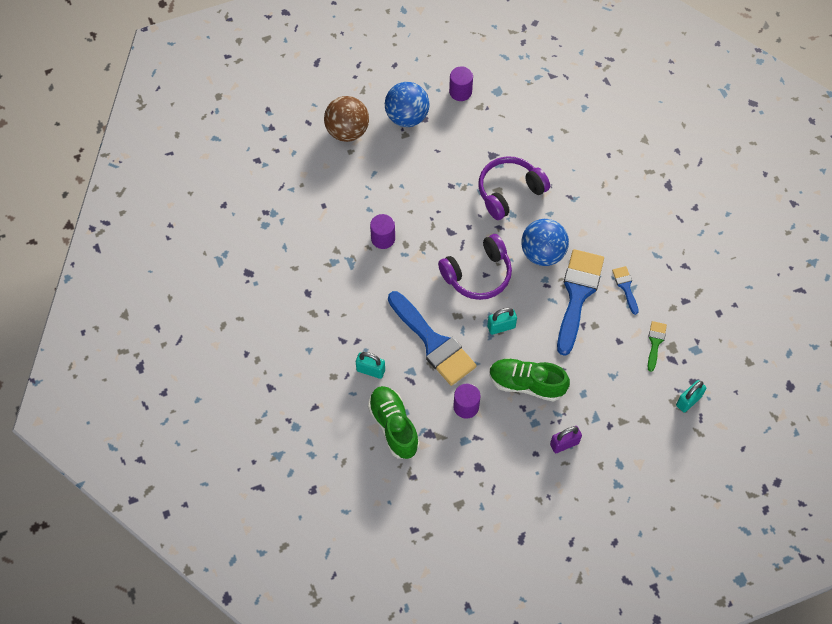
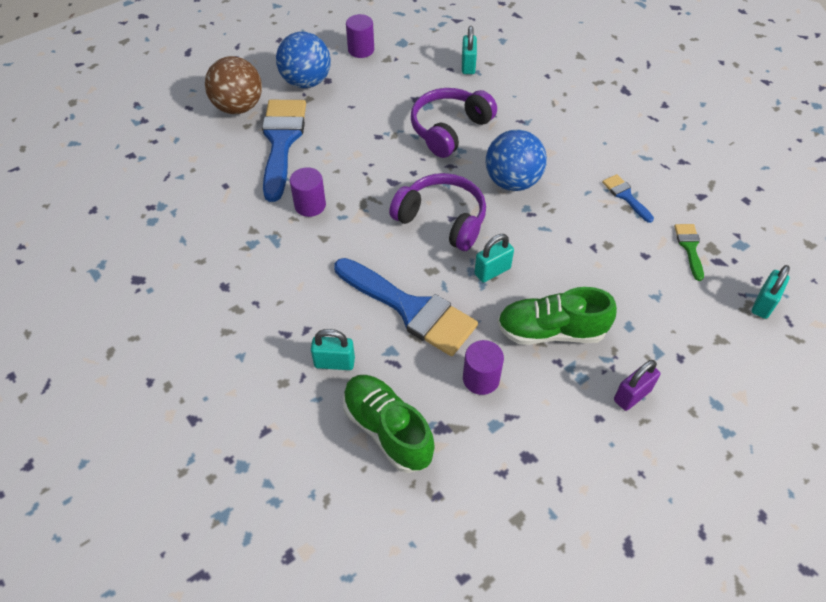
camera: 15 degrees left, 10 degrees down
purple headphones [438,234,512,300] -> purple headphones turned 105 degrees counterclockwise [389,173,486,251]
blue brush [557,249,604,356] -> blue brush moved to [262,100,306,202]
none -> turquoise padlock [462,26,477,74]

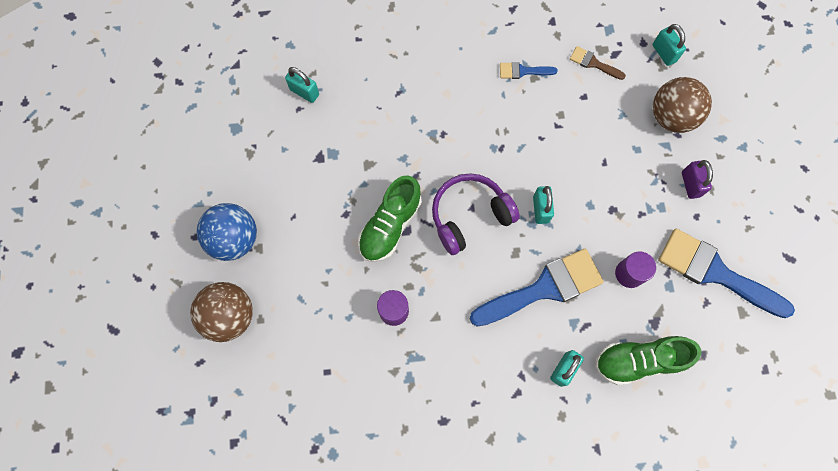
camera: 60 degrees left, 20 degrees up
blue brush [262,100,306,202] -> blue brush moved to [658,228,795,318]
purple cylinder [346,14,374,58] -> none
purple headphones [411,88,497,158] -> none
blue ball [486,129,547,191] -> none
green shoe [497,287,617,345] -> green shoe moved to [358,175,422,262]
green brush [674,224,704,281] -> brown brush [570,46,626,80]
none -> brown ball [653,77,712,133]

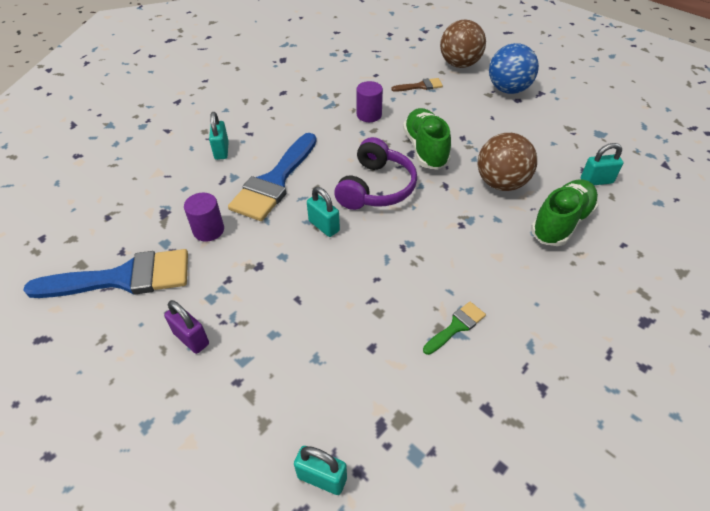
camera: 140 degrees right, 25 degrees down
blue brush [500,62,558,79] -> green brush [423,302,486,355]
brown brush [570,46,626,80] -> brown brush moved to [391,78,443,92]
green shoe [595,336,701,385] -> green shoe moved to [531,179,599,246]
brown ball [653,77,712,133] -> brown ball moved to [478,133,537,191]

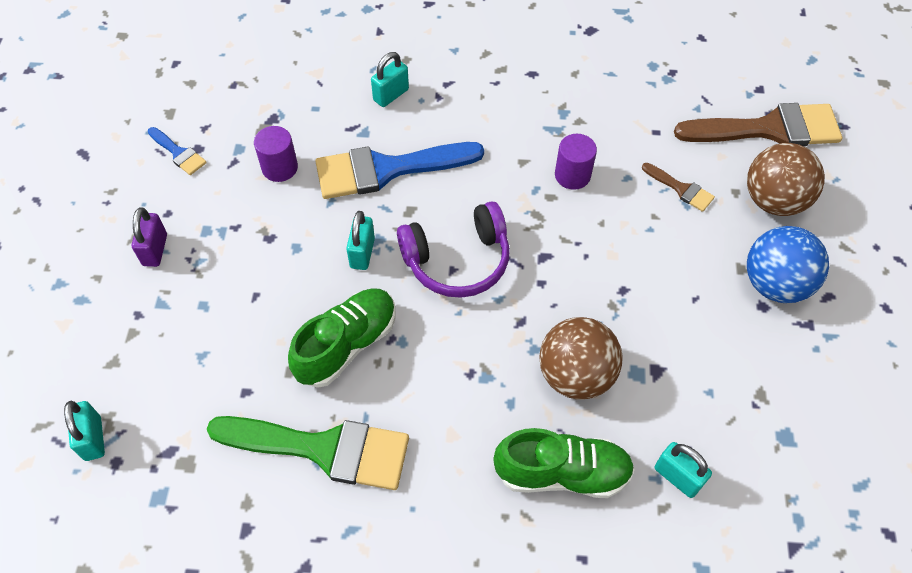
camera: 50 degrees right, 10 degrees up
blue brush [23,249,188,298] -> blue brush [148,127,207,175], size x0.46
green shoe [403,108,451,170] -> green shoe moved to [288,288,395,388]
green brush [423,302,486,355] -> green brush [207,416,409,490], size x2.18
none -> brown brush [674,103,842,146]

